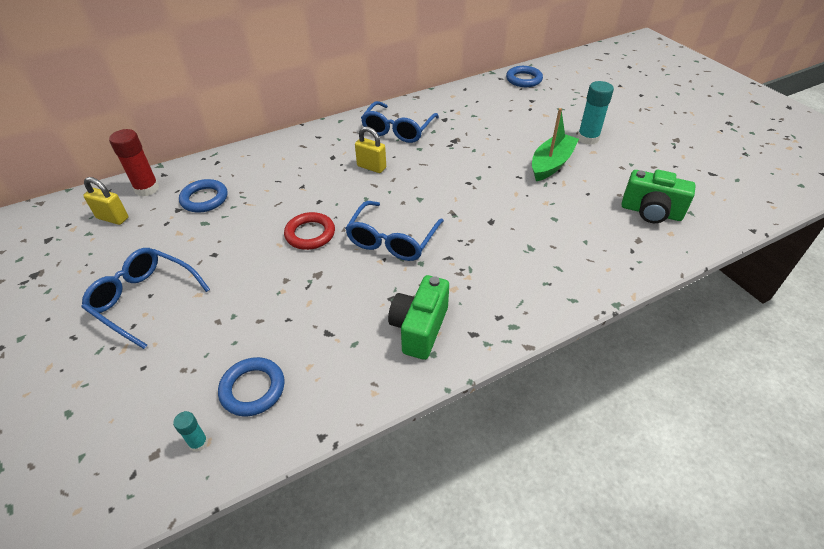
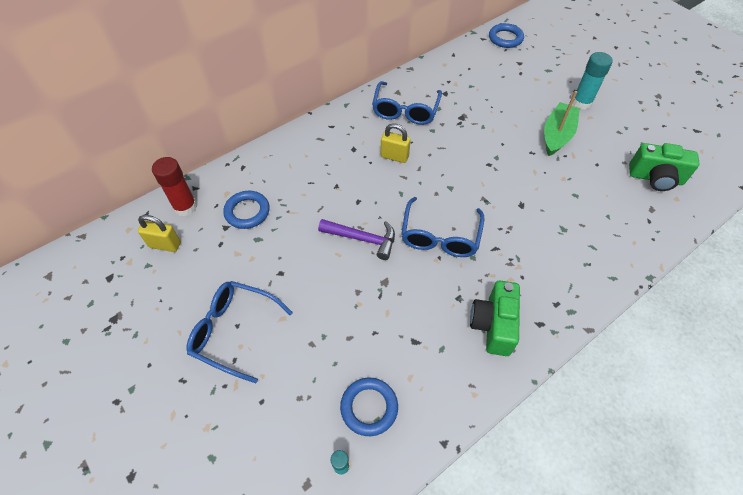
camera: 10 degrees left, 10 degrees up
red ring [284,212,335,250] -> purple hammer [318,219,395,260]

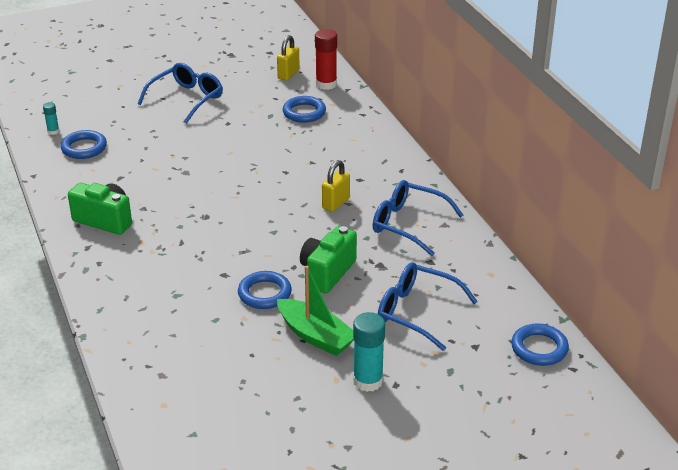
camera: 105 degrees right, 20 degrees down
purple hammer [318,219,395,260] -> none
blue glasses [401,197,485,257] -> blue glasses moved to [378,262,478,351]
green camera [629,143,700,191] -> green camera moved to [300,226,357,293]
none -> blue ring [238,271,292,309]

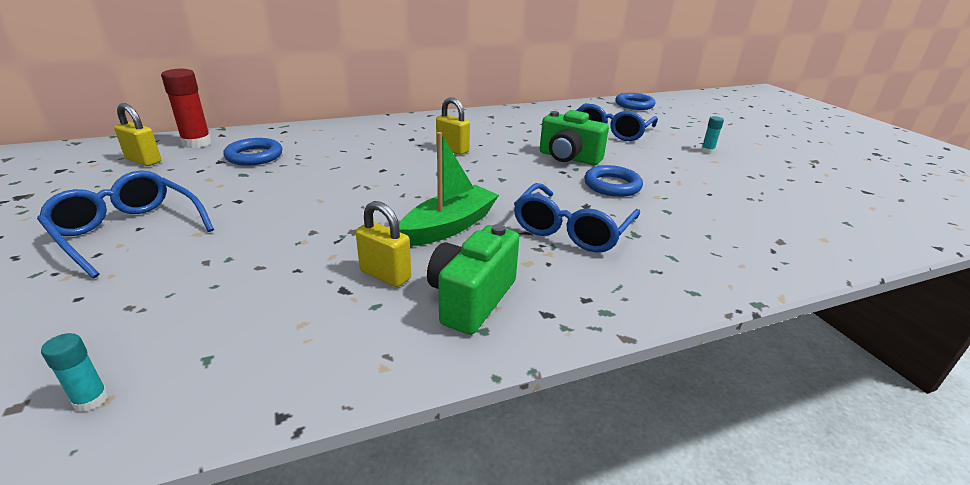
camera: 90 degrees left, 5 degrees down
blue ring [61,130,107,159] -> none
green boat [277,266,354,356] -> green boat moved to [399,132,499,246]
turquoise glue stick [353,312,385,392] -> turquoise glue stick [701,116,724,154], size x0.52
blue glasses [373,180,463,256] -> blue glasses moved to [514,183,640,253]
none -> yellow padlock [356,201,411,287]

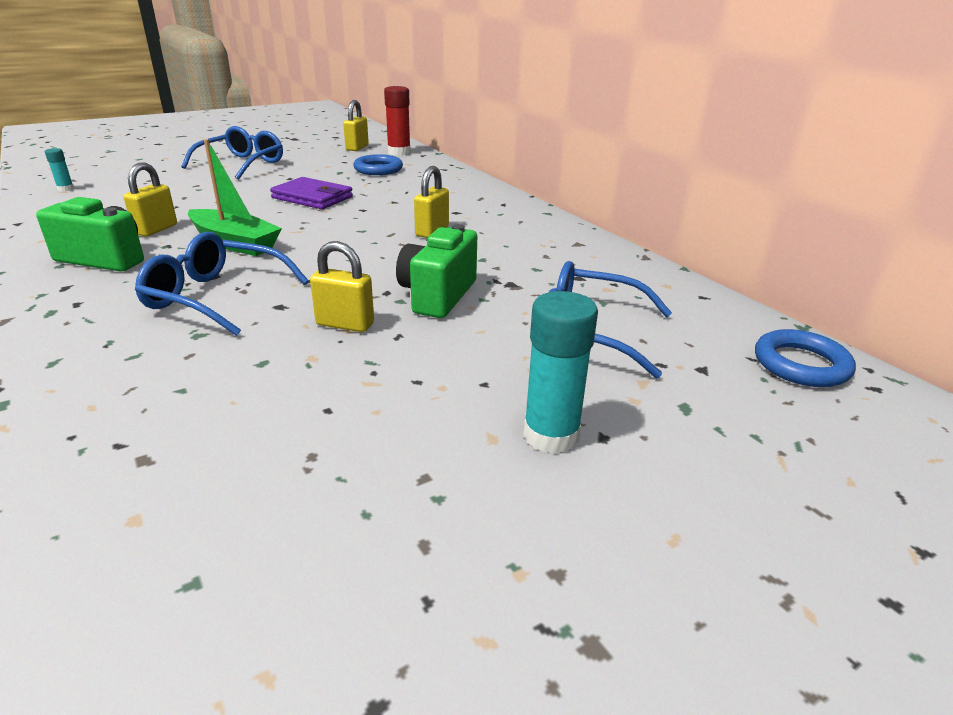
camera: 80 degrees right, 0 degrees up
blue ring [584,165,643,197] -> yellow padlock [310,241,374,332]
turquoise glue stick [701,116,724,154] -> turquoise glue stick [523,291,598,454], size x1.94
none -> purple wallet [270,177,353,209]

